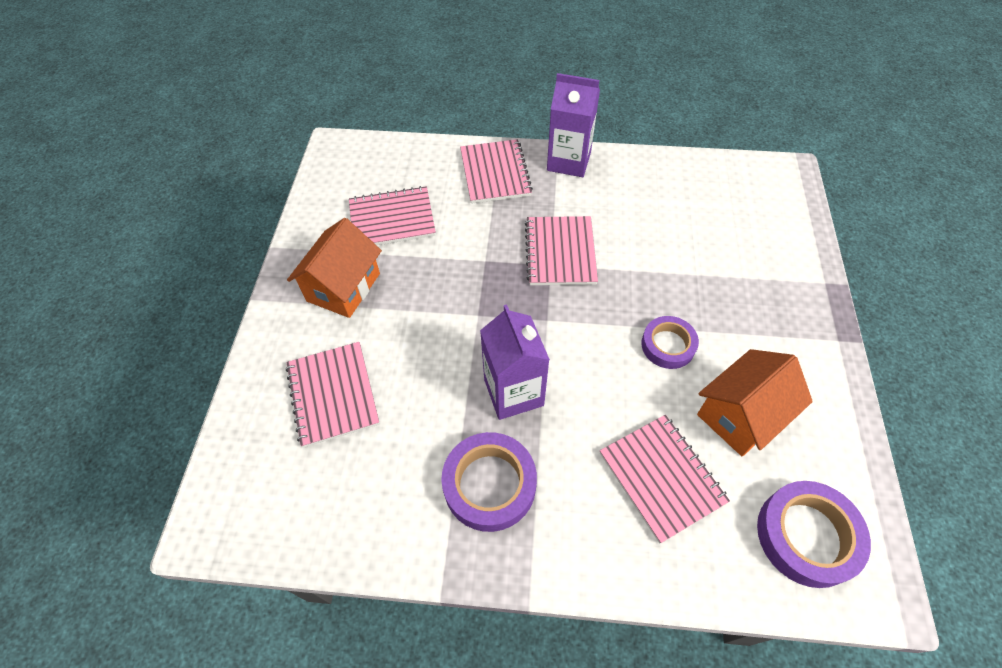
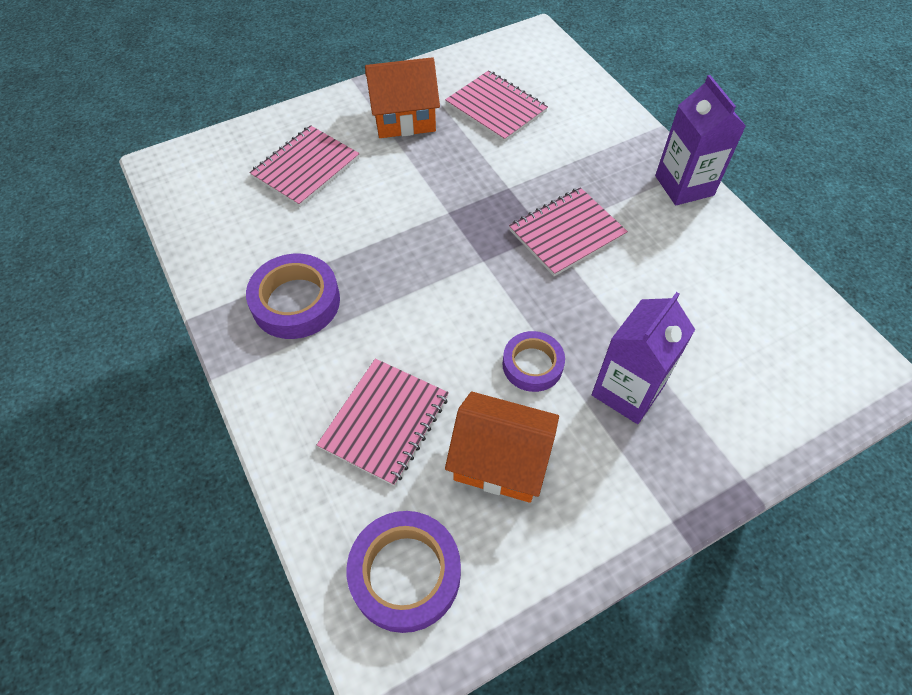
camera: 55 degrees right, 0 degrees up
pink notebook [460,139,533,204] -> none
purple carton [480,304,550,420] -> purple carton moved to [592,292,695,424]

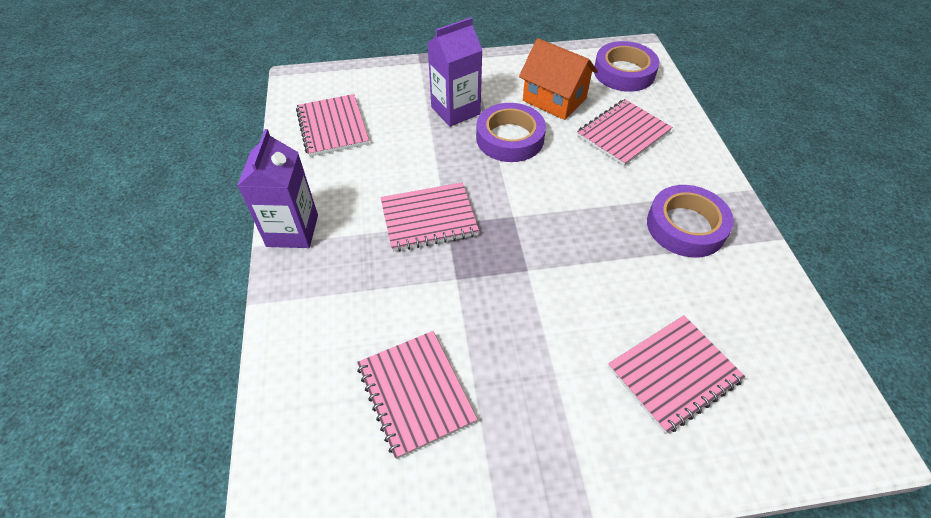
camera: 160 degrees left, 5 degrees down
orange house [365,57,440,138] -> none
purple tape [502,331,565,392] -> purple tape [476,103,546,162], size x1.53
none -> pink notebook [296,94,369,157]

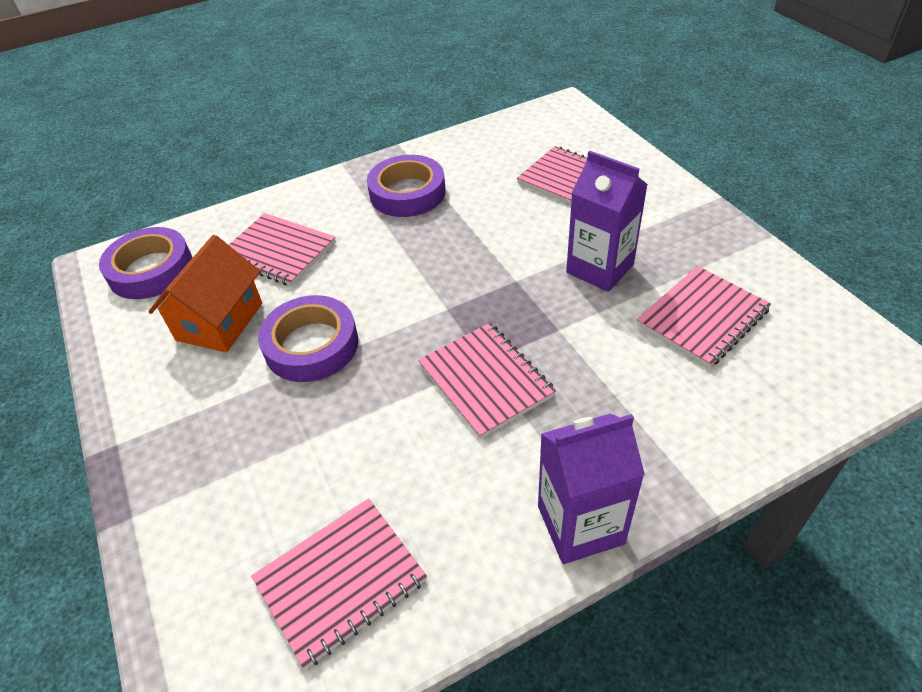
camera: 105 degrees left, 5 degrees down
purple carton [428,17,482,127] -> purple carton moved to [566,151,648,292]

